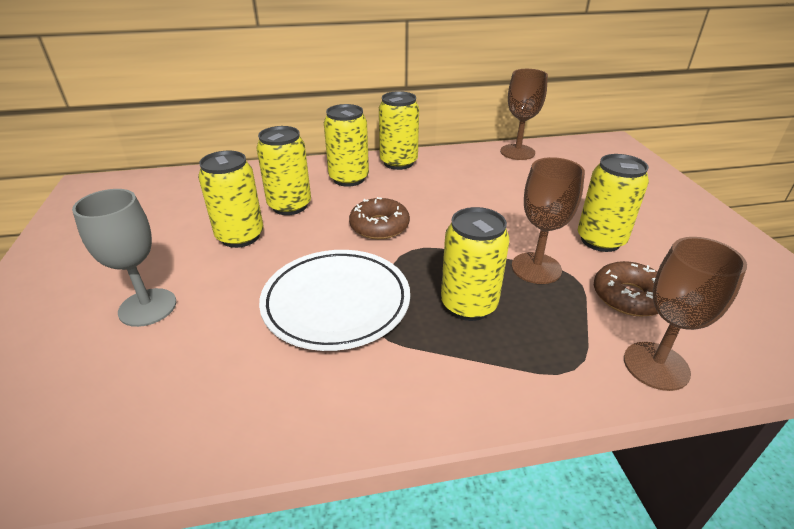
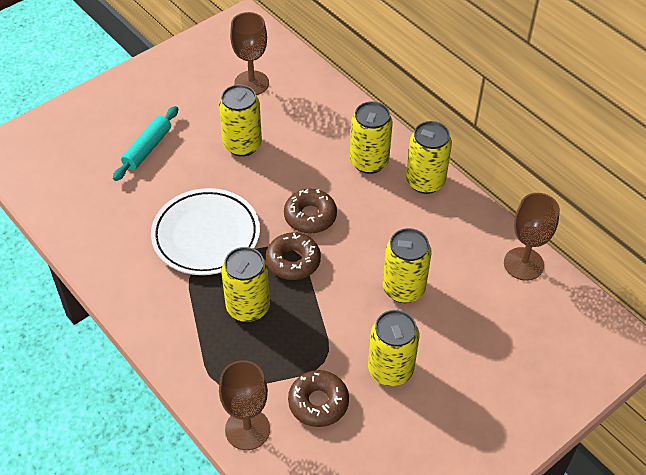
camera: 60 degrees right, 15 degrees up
grey goblet [72,189,176,327] -> turquoise rolling pin [113,106,178,181]
yellow can [256,126,311,215] -> yellow can moved to [383,228,432,303]
brown goblet [512,157,585,284] -> brown goblet moved to [230,12,269,95]
none -> brown donut [266,233,321,280]

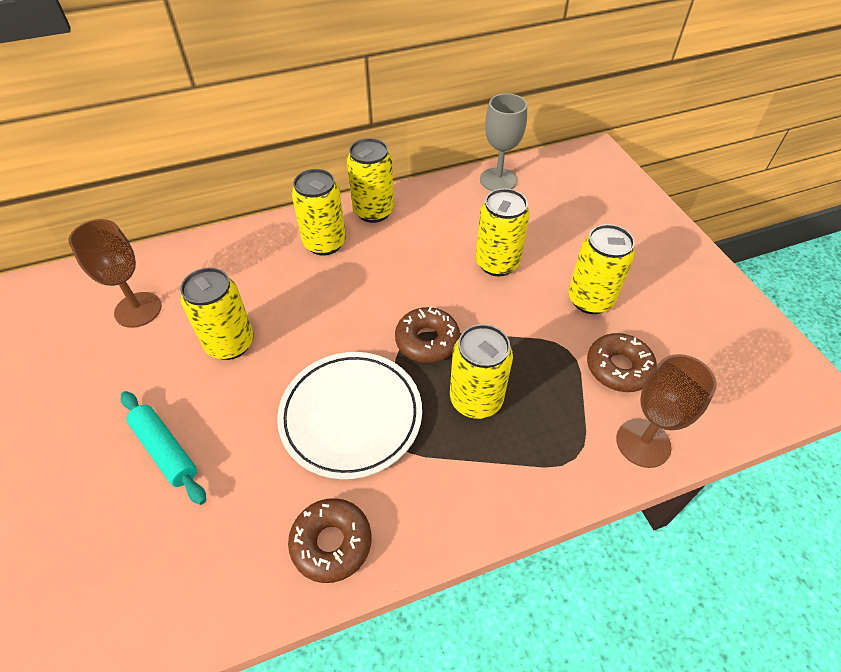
camera: 70 degrees left, 0 degrees up
brown donut [284,189,337,234] -> brown donut moved to [288,498,372,583]
brown goblet [504,193,560,281] -> grey goblet [480,93,527,191]

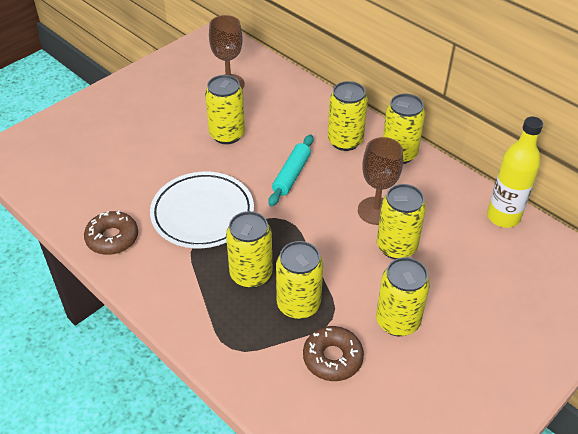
camera: 65 degrees right, 5 degrees down
turquoise rolling pin [121,391,206,505] -> turquoise rolling pin moved to [268,134,313,207]
brown donut [395,307,460,363] -> none
grey goblet [480,93,527,191] -> yellow bottle [487,117,543,228]
brown goblet [616,354,717,468] -> brown goblet moved to [358,137,403,225]
none -> yellow can [276,241,323,319]

